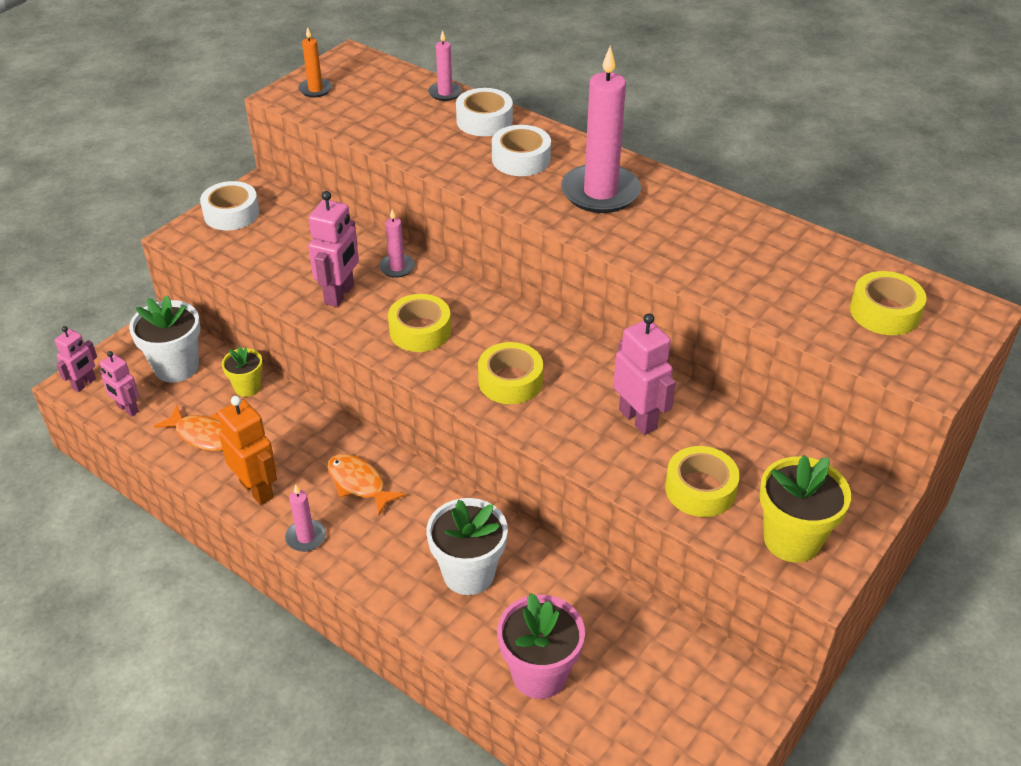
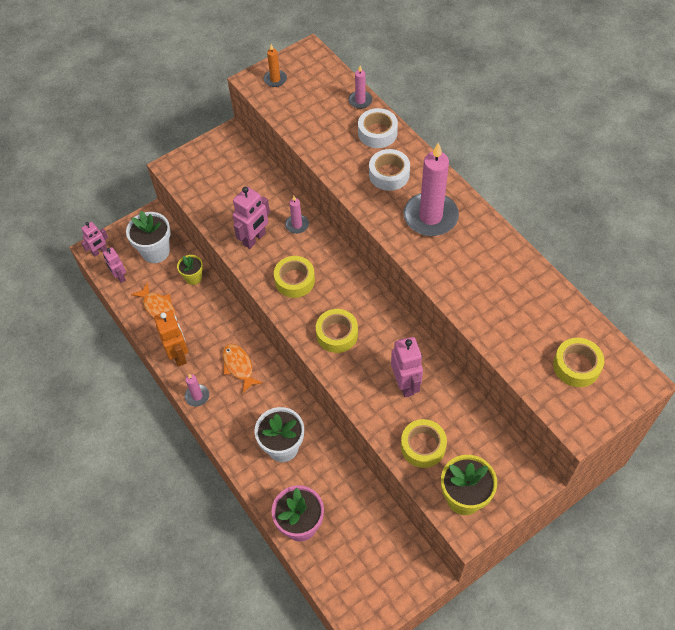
camera: 20 degrees right, 15 degrees up
white tape [200,181,259,230] -> none

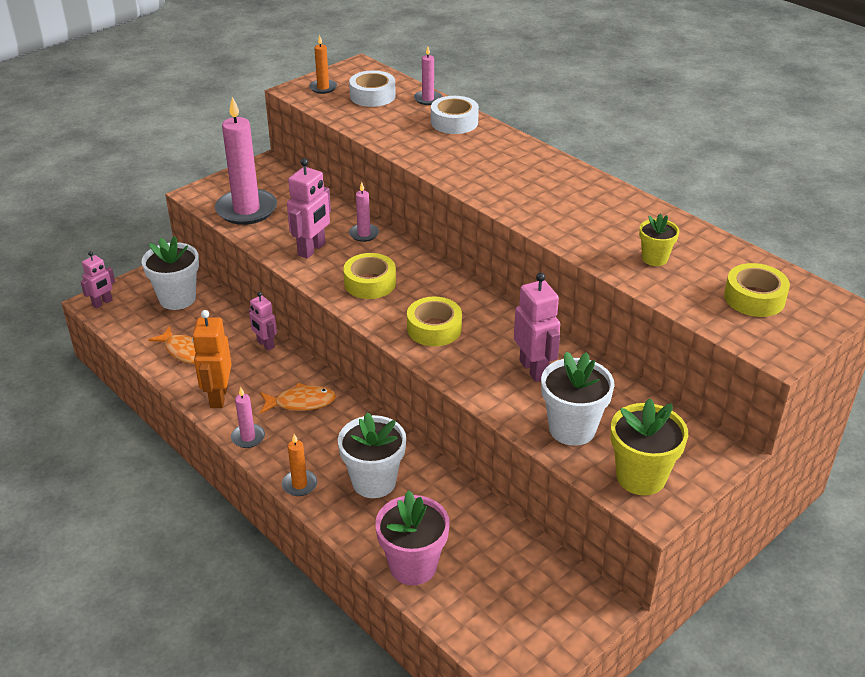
camera: 10 degrees left, 20 degrees down
pink robot [103,247,126,283] -> pink robot moved to [249,292,277,351]
orange robot [154,310,188,367] -> orange robot turned 150 degrees counterclockwise [192,310,232,408]
yellow flower pot [177,255,203,285] -> yellow flower pot moved to [639,214,679,266]
orange fish [222,344,263,393] -> orange fish turned 120 degrees clockwise [260,383,336,414]
white tape [369,149,410,191] -> white tape moved to [349,70,396,107]
yellow tape [401,419,447,468] -> white flower pot [541,351,615,446]
pink candle [404,143,459,236] -> pink candle moved to [215,97,277,225]
none -> orange candle [282,434,317,496]

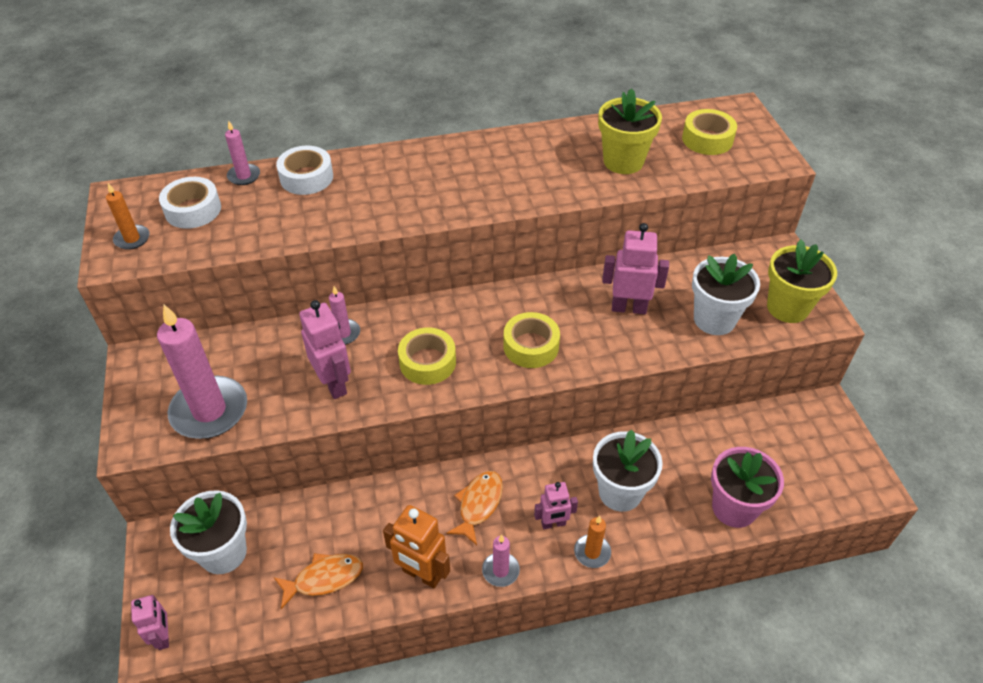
camera: 60 degrees left, 10 degrees up
pink robot [249,292,277,351] -> pink robot moved to [534,482,578,529]
yellow flower pot [639,214,679,266] -> yellow flower pot [598,88,662,174], size x1.71

